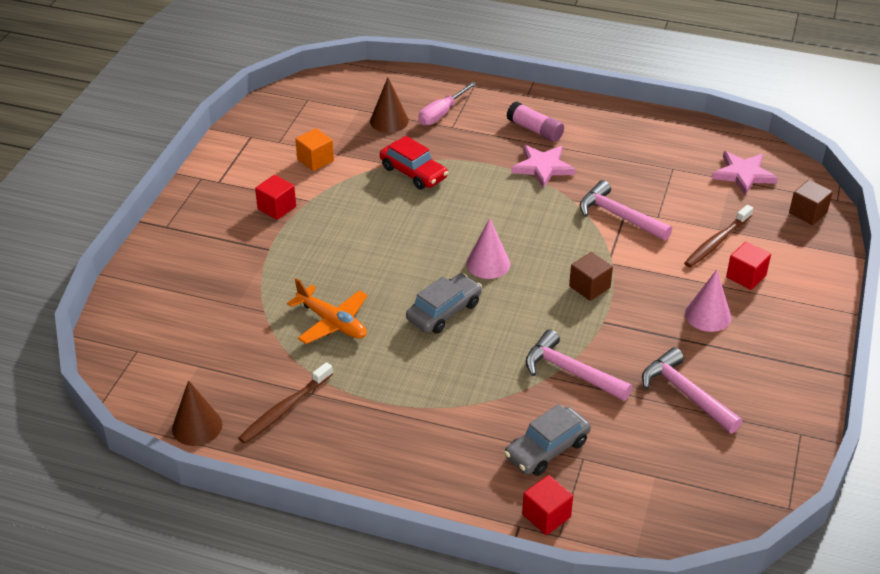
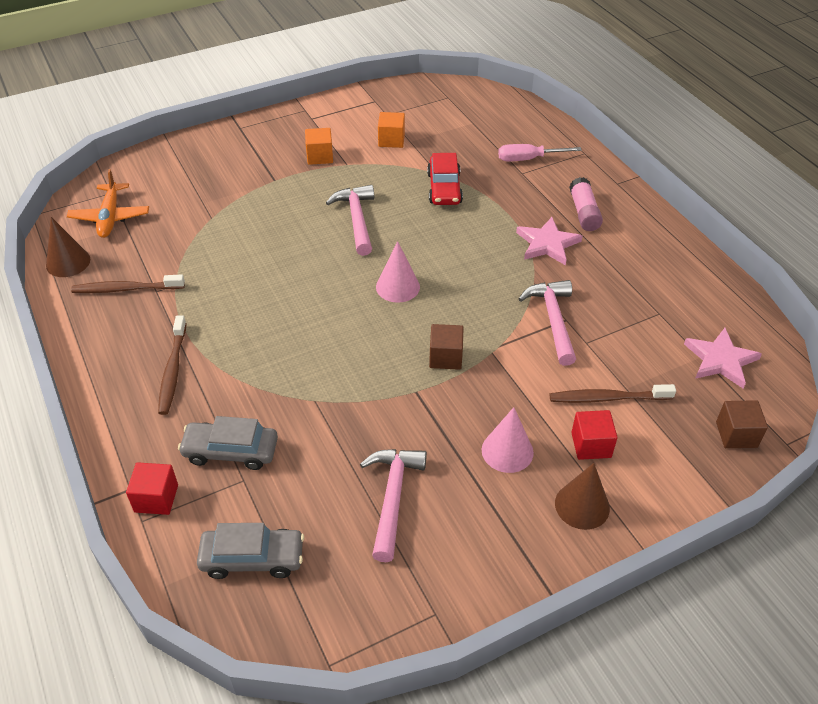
camera: 45 degrees right, 5 degrees up
red cube [255,175,296,220] -> orange cube [305,128,333,165]
orange plane [287,278,368,344] -> orange plane moved to [67,169,149,238]
brown cone [370,77,409,133] -> brown cone moved to [555,463,610,530]
grey car [406,273,482,334] -> grey car moved to [197,523,304,579]
pink hammer [526,329,632,401] -> pink hammer moved to [326,185,374,256]
none -> brown toothbrush [158,315,187,415]

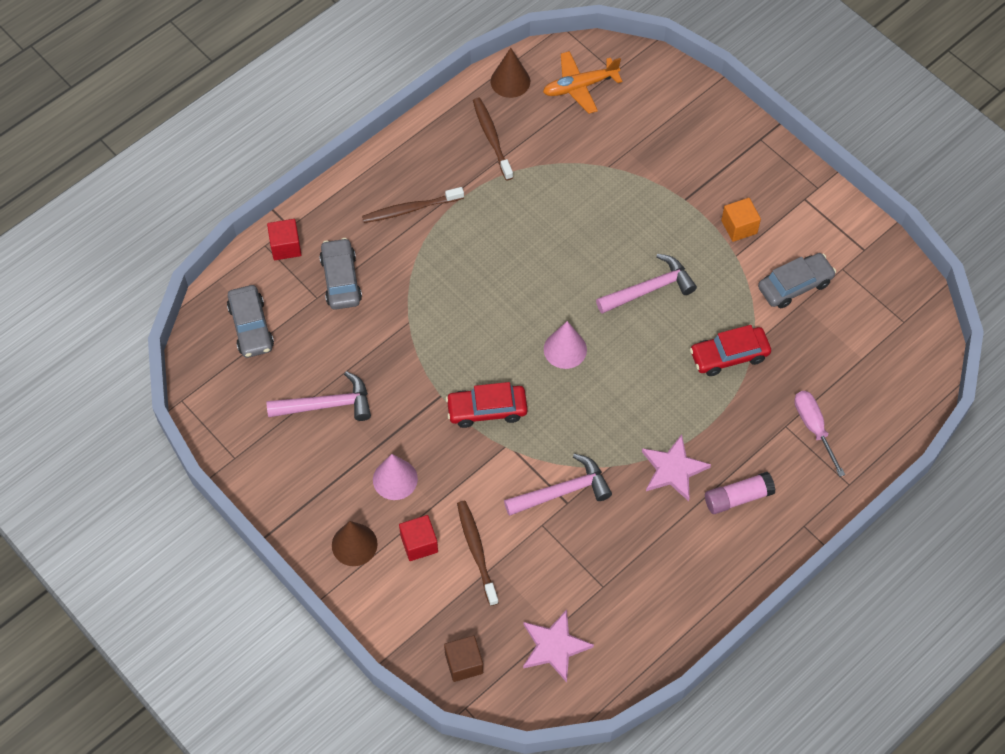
camera: 75 degrees right, 15 degrees up
orange cube [378,112,405,148] -> grey car [758,253,836,308]
brown cube [429,324,464,370] -> red car [446,382,528,428]

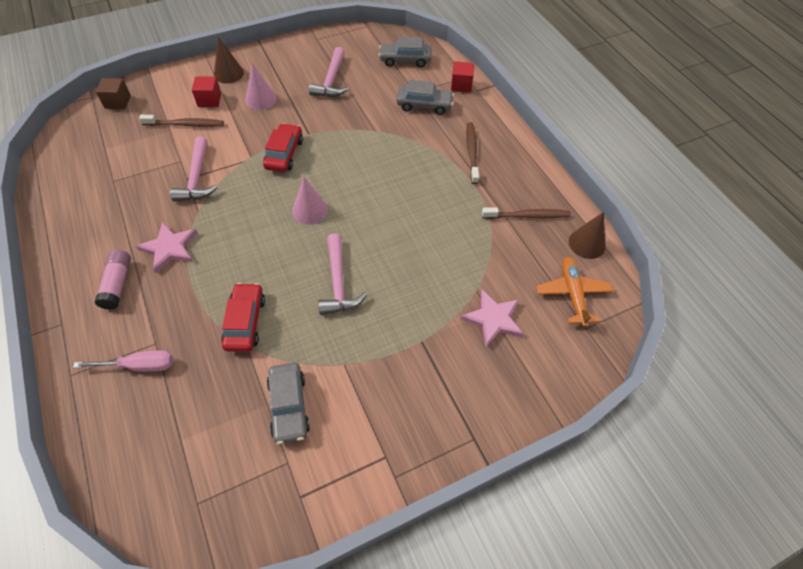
camera: 105 degrees right, 5 degrees down
pink star [523,609,594,683] -> pink star moved to [461,290,524,347]
orange cube [721,198,761,242] -> none

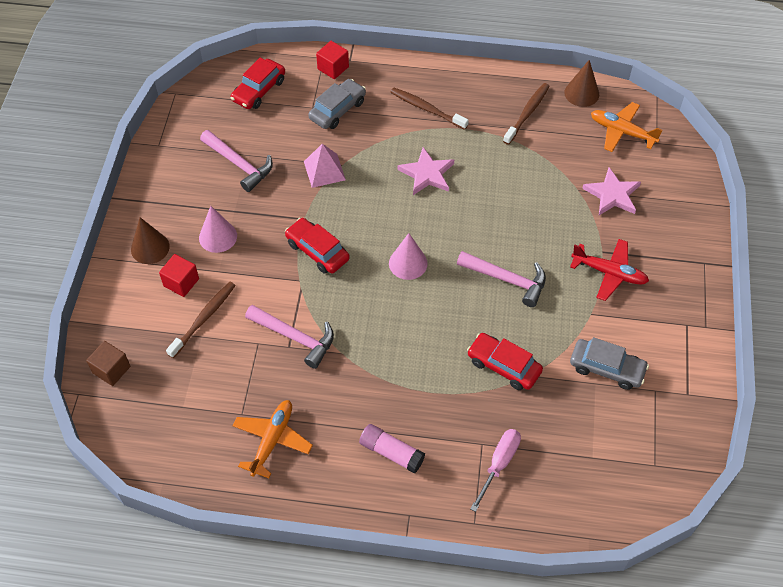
camera: 55 degrees left, 0 degrees up
pink star [136,222,198,274] -> pink star moved to [397,147,454,195]
grey car [379,36,432,67] -> red car [230,58,285,109]
none -> orange plane [232,400,313,478]
none -> pink pyramid [304,144,346,188]
none -> red plane [570,239,649,301]

